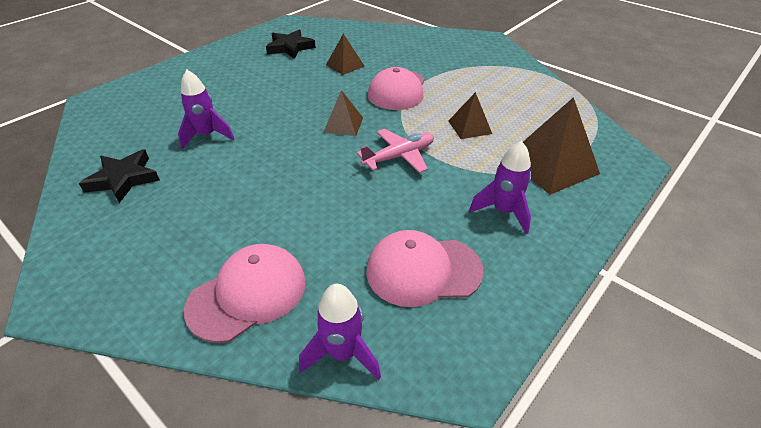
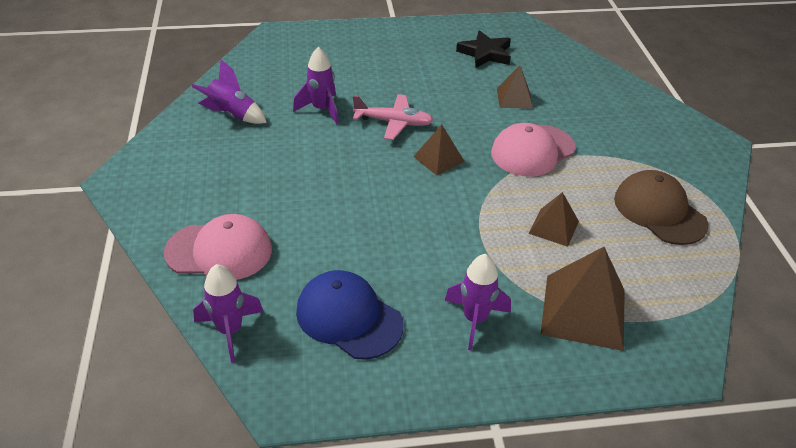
camera: 40 degrees right, 0 degrees up
black star [79,149,160,203] -> purple rocket [191,60,267,124]
pink plane [356,129,434,173] -> pink plane moved to [353,94,434,140]
pink cap [366,230,484,307] -> blue cap [296,270,404,360]
none -> brown cap [614,170,708,245]

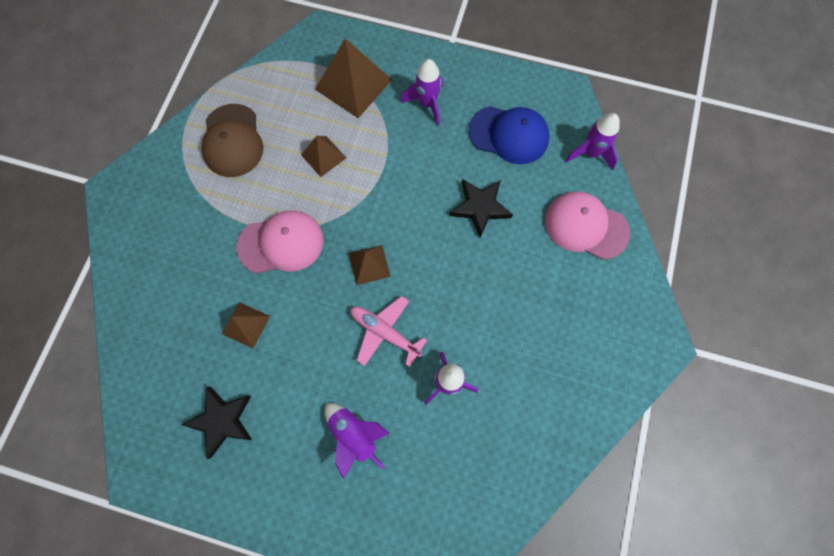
camera: 155 degrees left, 30 degrees up
purple rocket [191,60,267,124] -> purple rocket moved to [325,403,390,479]
blue cap [296,270,404,360] -> blue cap turned 45 degrees counterclockwise [469,106,550,164]
none -> black star [449,179,513,237]

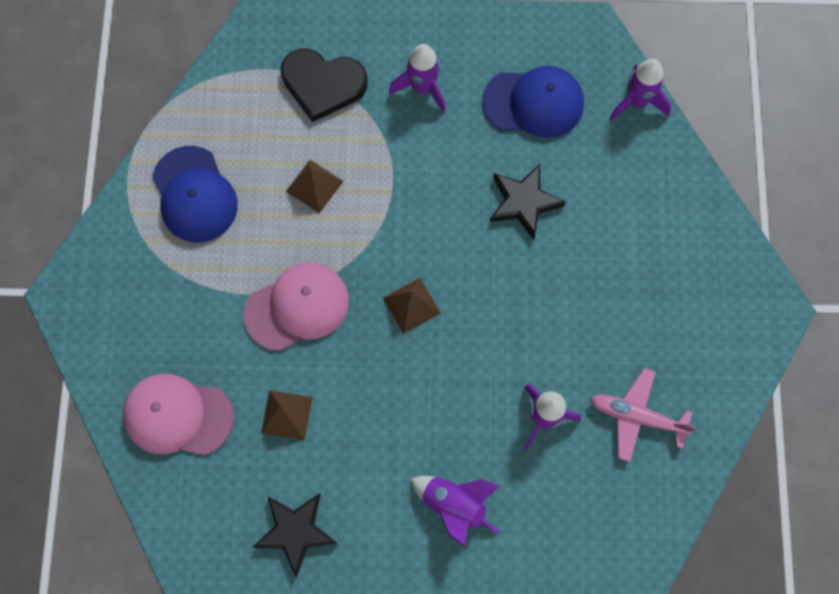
camera: 15 degrees left, 0 degrees up
brown cap [202,104,263,177] -> blue cap [152,146,238,243]
brown pyramid [315,38,392,118] -> black heart [281,49,368,122]
pink plane [350,296,427,367] -> pink plane moved to [590,368,697,462]
pink cap [545,192,630,260] -> pink cap moved to [123,374,234,455]

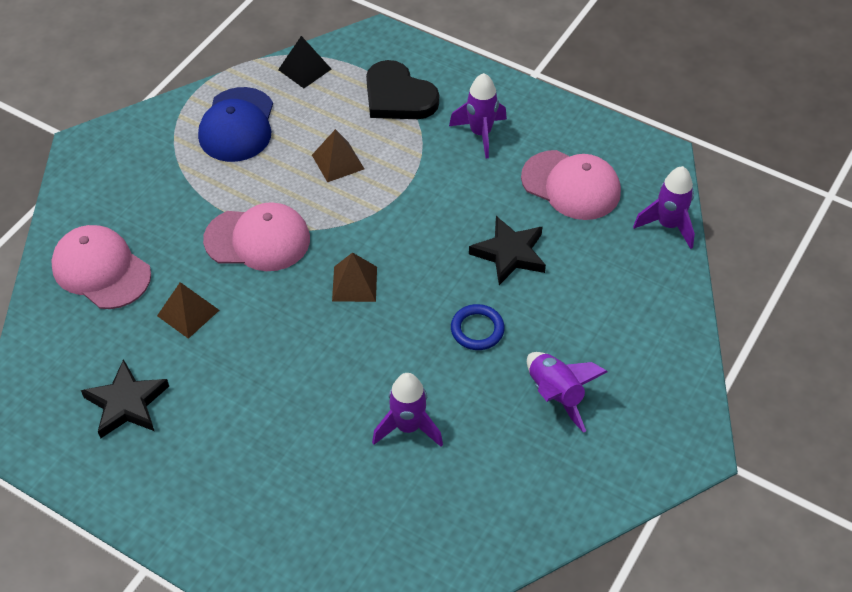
camera: 30 degrees right, 20 degrees down
purple rocket [411,476,500,548] -> purple rocket moved to [527,352,608,433]
blue cap [482,66,584,138] -> pink cap [521,150,621,220]
pink plane [590,368,697,462] -> none
none -> black pyramid [278,36,331,88]
none -> blue ring [451,304,505,350]

